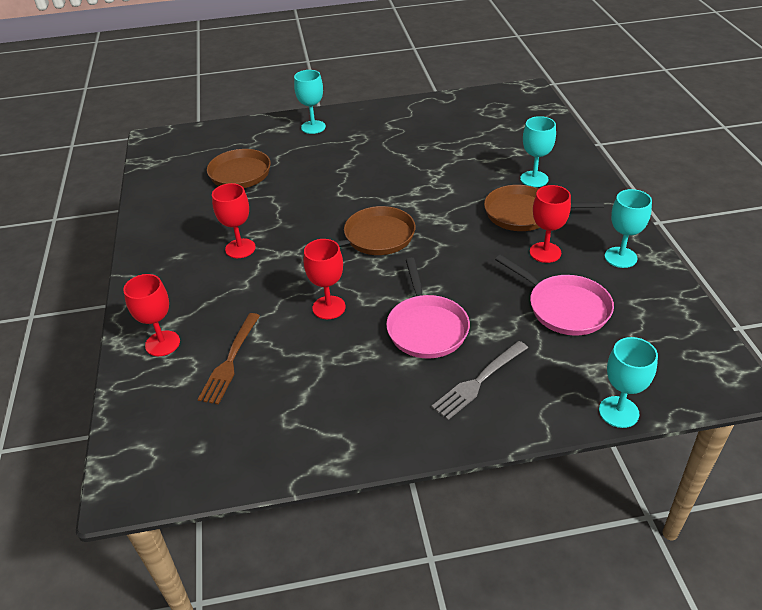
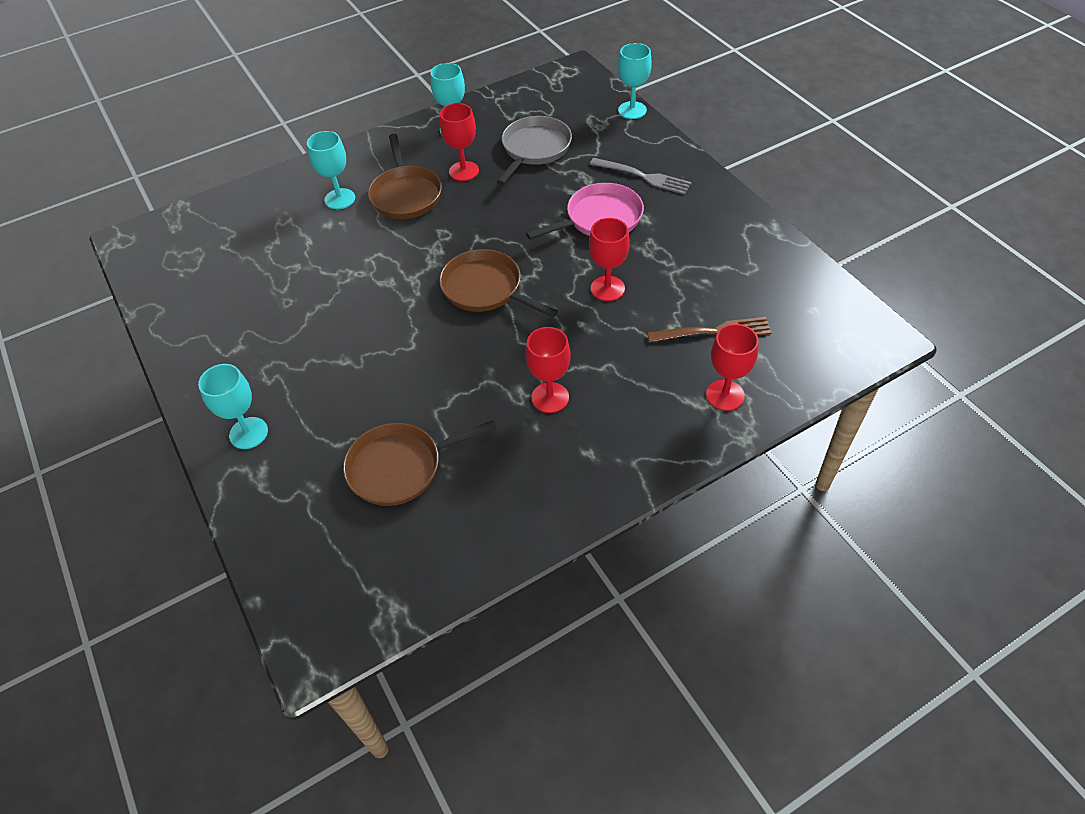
camera: 110 degrees left, 10 degrees up
pink pan [495,255,614,335] -> grey pan [496,116,572,185]

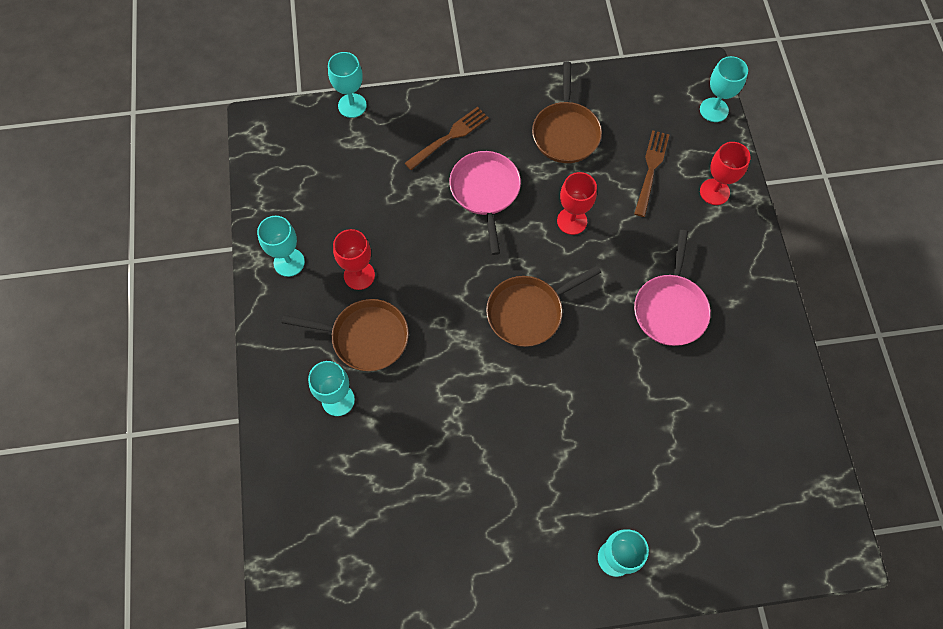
camera: 70 degrees left, 15 degrees up
brown pan [343,420,496,506] -> brown pan moved to [532,62,602,163]
grey pan [496,116,572,185] -> none
red goblet [525,327,571,413] -> pink pan [634,230,711,346]
grey fork [590,158,691,195] -> brown fork [405,107,489,170]
none -> turquoise goblet [700,56,748,122]

